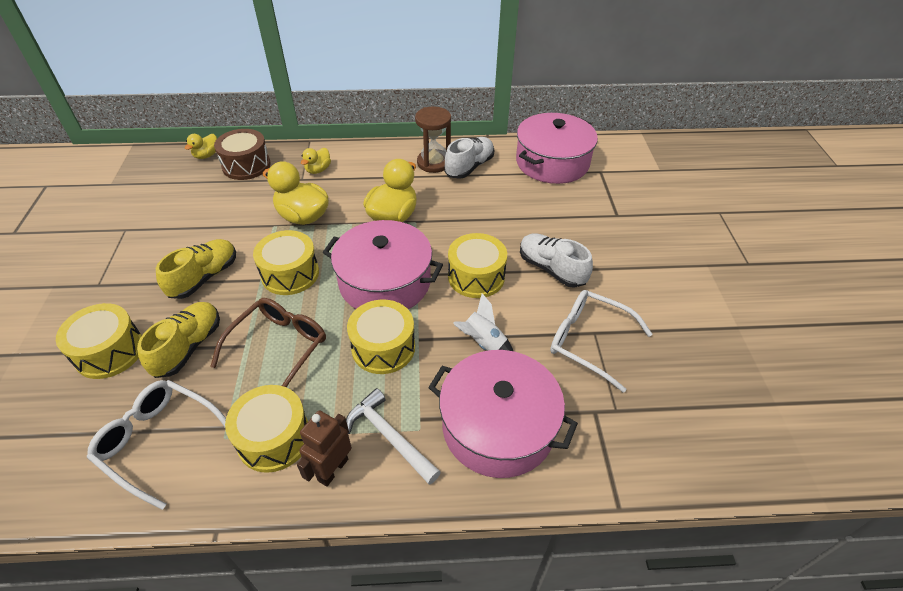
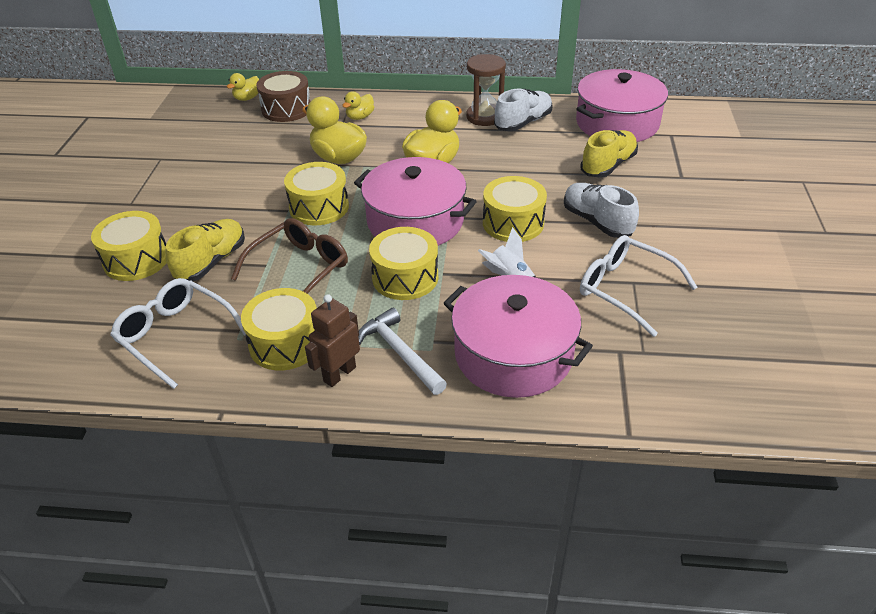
camera: 10 degrees right, 5 degrees down
yellow shoe [156,239,236,299] -> yellow shoe moved to [580,130,638,178]

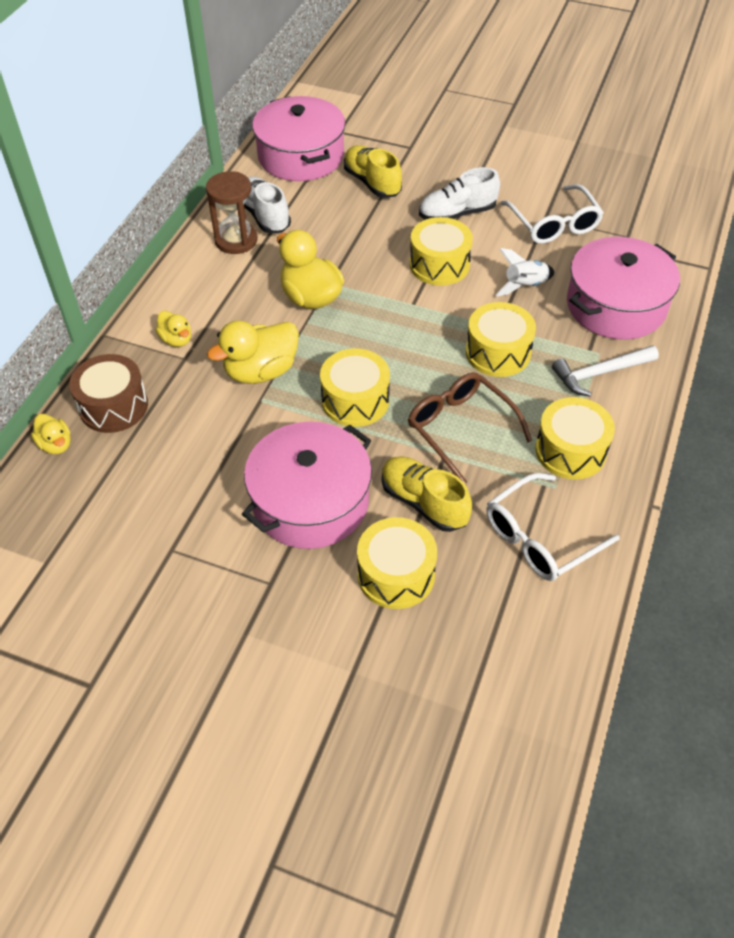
camera: 75 degrees left, 10 degrees up
brown robot [305,294,360,387] -> none
pink pot [354,157,477,246] -> pink pot moved to [242,422,372,549]
white glasses [580,235,698,337] -> white glasses turned 75 degrees counterclockwise [501,184,604,244]

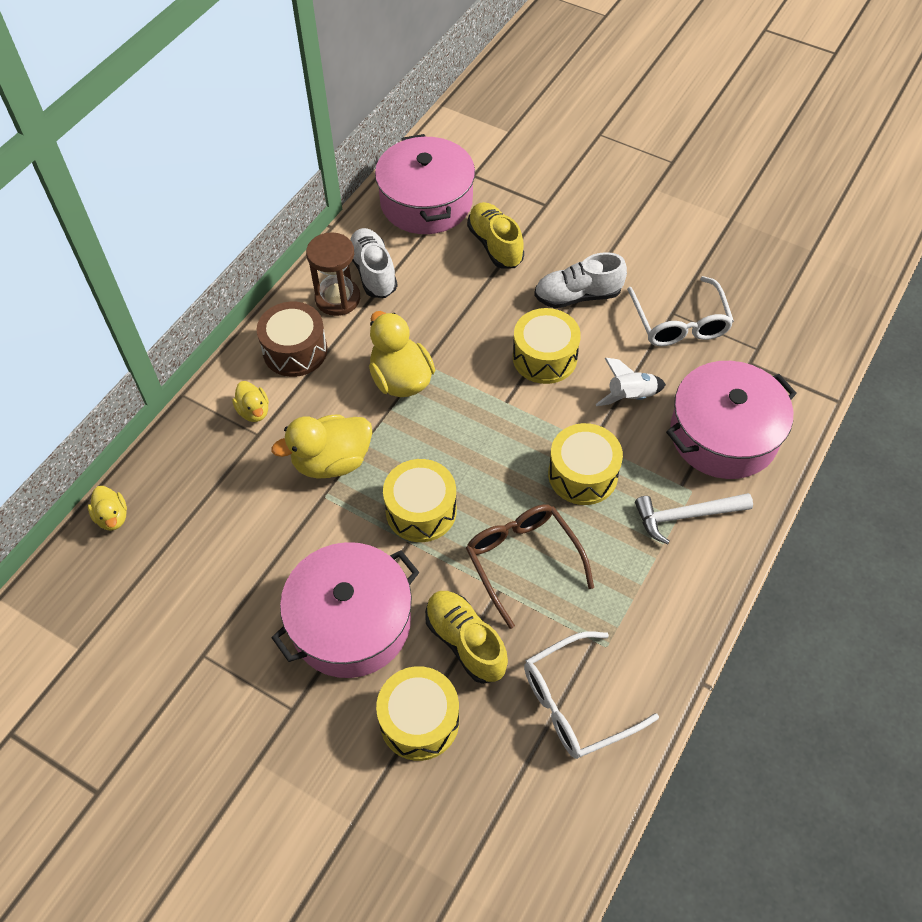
camera: 10 degrees right, 5 degrees up
brown drum [69,354,148,433] -> brown drum moved to [257,302,328,377]
yellow drum [535,397,615,480] -> none

